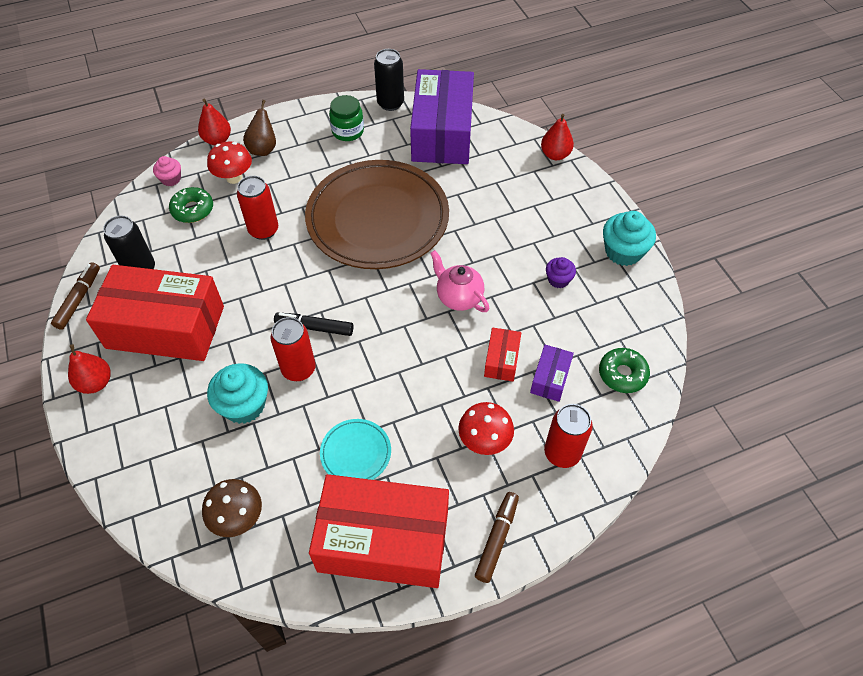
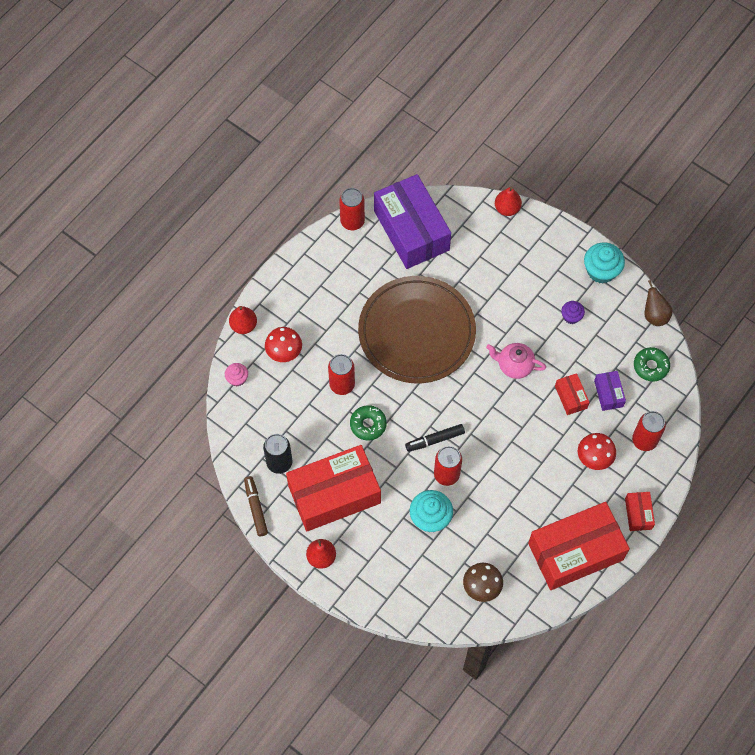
camera: 30 degrees left, 10 degrees up
green donut [169,187,213,223] -> green donut moved to [350,405,387,440]
brown pear [243,100,276,156] -> brown pear moved to [644,280,673,326]
turquoise plate [320,419,391,480] -> none
green jar [329,95,364,141] -> none
black can [374,49,404,111] -> red can [339,188,365,230]
brown marker [475,492,519,583] -> red box [625,492,655,531]

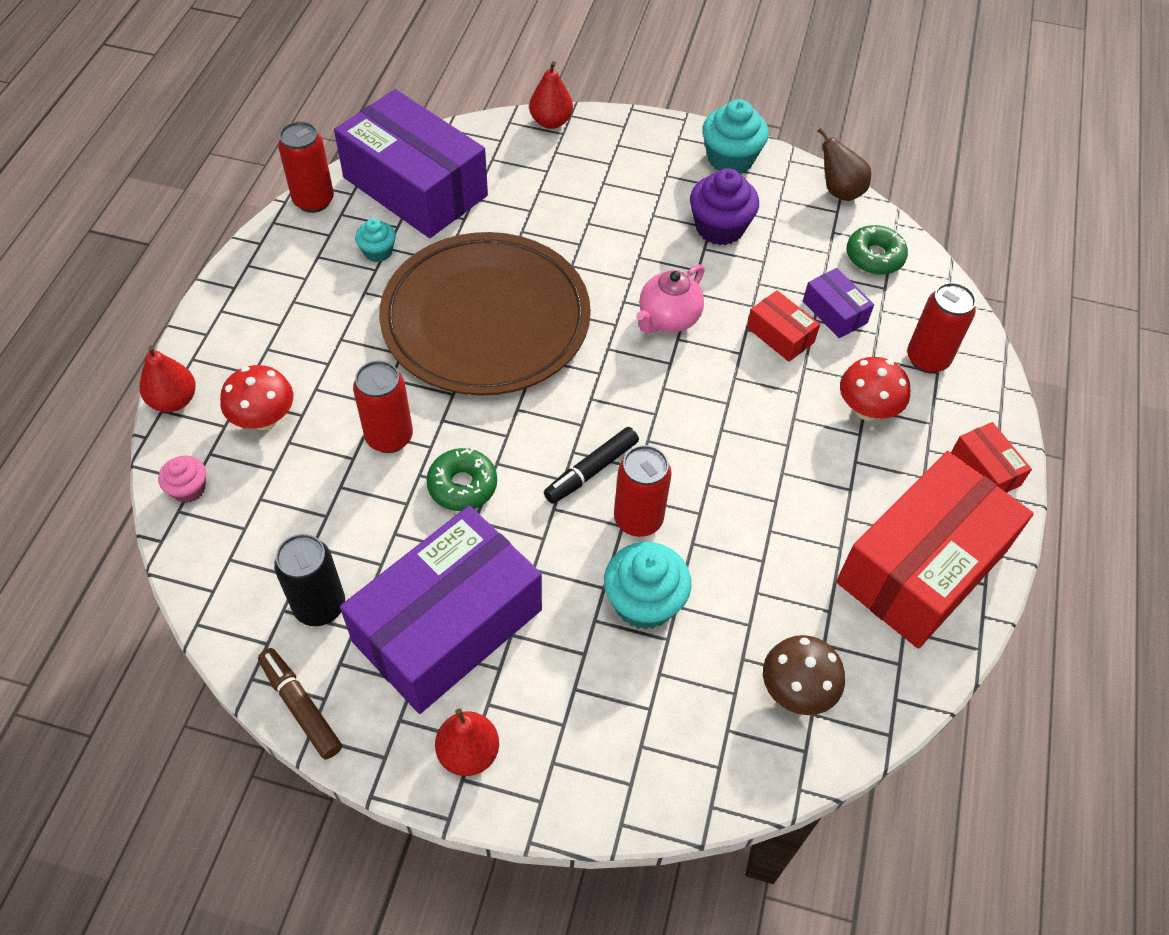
camera: 25 degrees left, 10 degrees down
red box [286,445,381,531] -> purple box [340,506,542,714]
pink teapot [486,343,546,379] -> pink teapot turned 45 degrees counterclockwise [636,264,705,333]
purple cupcake [561,301,585,324] -> purple cupcake [690,168,759,245], size x1.76
none -> turquoise cupcake [355,219,396,262]

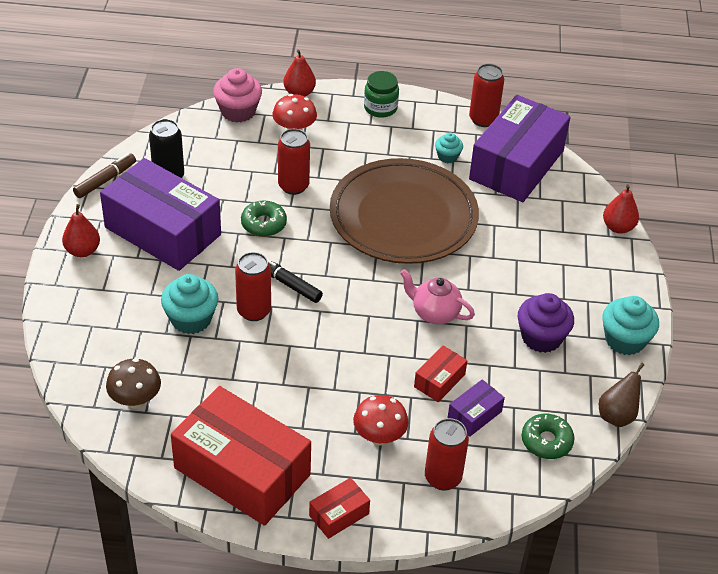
camera: 80 degrees right, 10 degrees down
pink cupcake [158,456,206,503] -> pink cupcake [213,68,262,123], size x1.76
none -> green jar [364,71,399,118]

